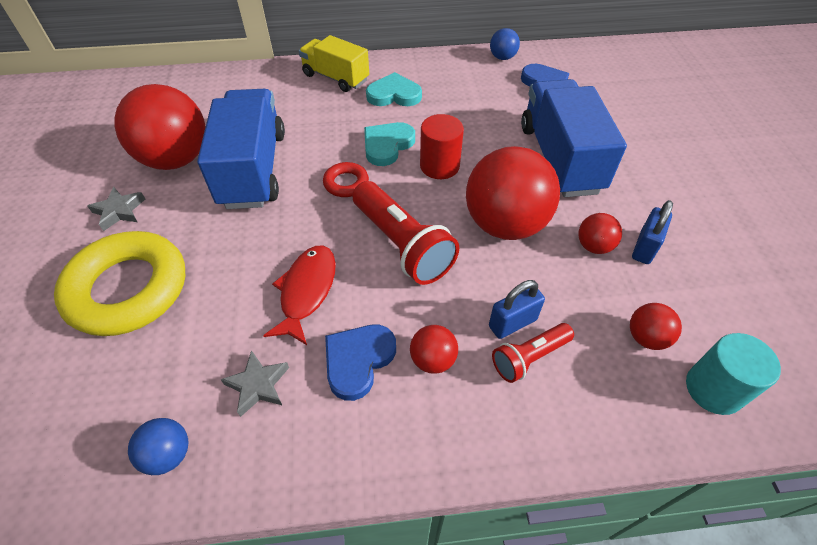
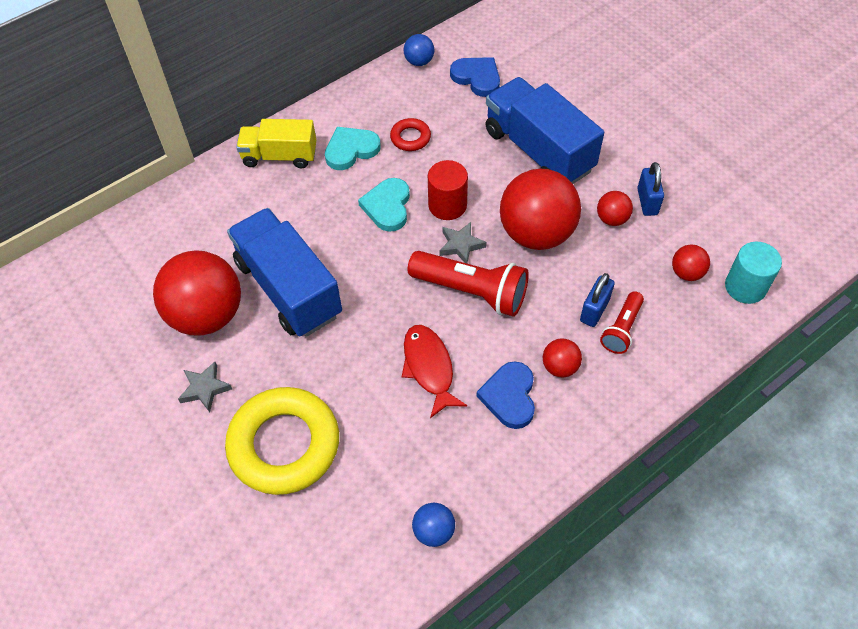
camera: 30 degrees left, 5 degrees up
grey star [220,350,289,417] -> grey star moved to [440,222,487,263]
red ring [323,162,369,197] -> red ring moved to [390,118,431,151]

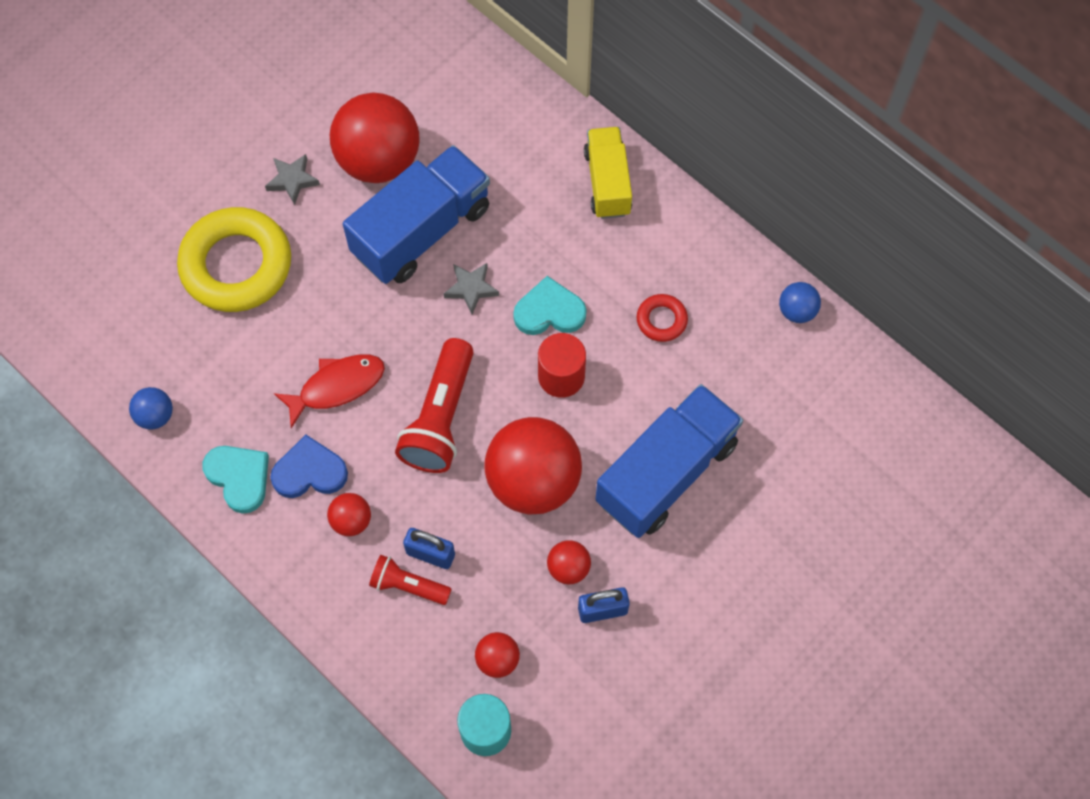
camera: 80 degrees right, 10 degrees up
turquoise heart [325,127,381,170] -> turquoise heart moved to [202,446,269,514]
grey star [440,222,487,263] -> grey star moved to [444,263,499,314]
blue heart [450,57,500,97] -> none

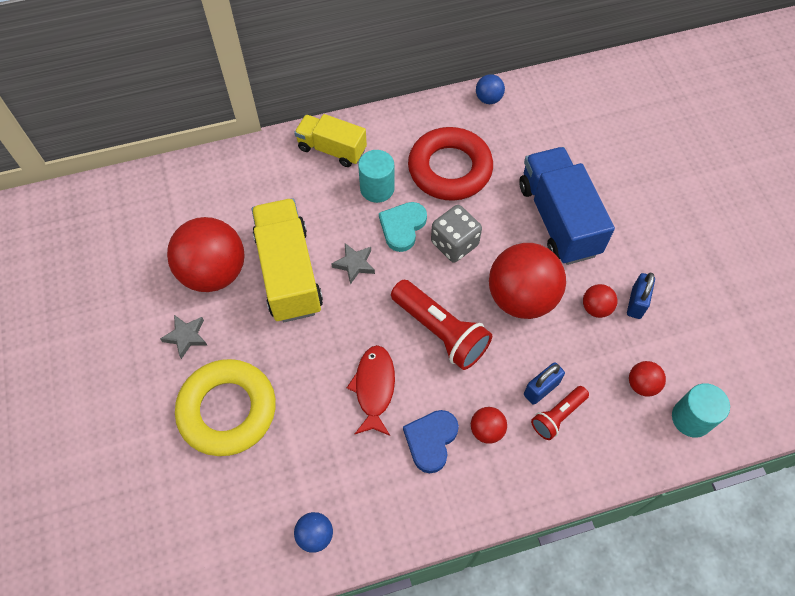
camera: 60 degrees left, 5 degrees down
turquoise heart [202,446,269,514] -> none
blue truck [343,145,490,284] -> yellow truck [252,198,323,322]
red cylinder [538,333,586,398] -> grey dice [431,205,482,263]
red ring [637,294,688,342] -> red ring [408,127,493,201], size x2.24
none -> turquoise cylinder [358,150,395,203]

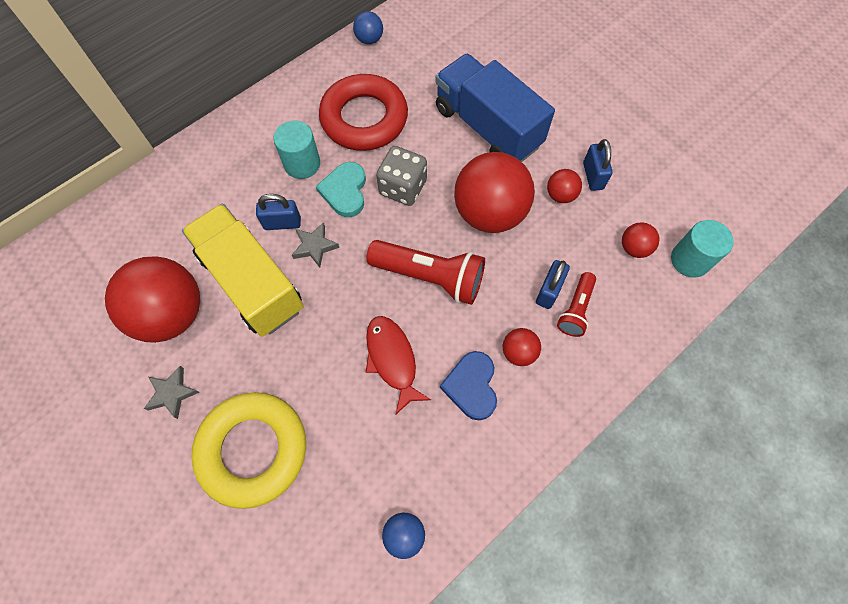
camera: 25 degrees left, 5 degrees up
yellow truck [294,114,367,167] -> none
none -> blue padlock [256,194,301,230]

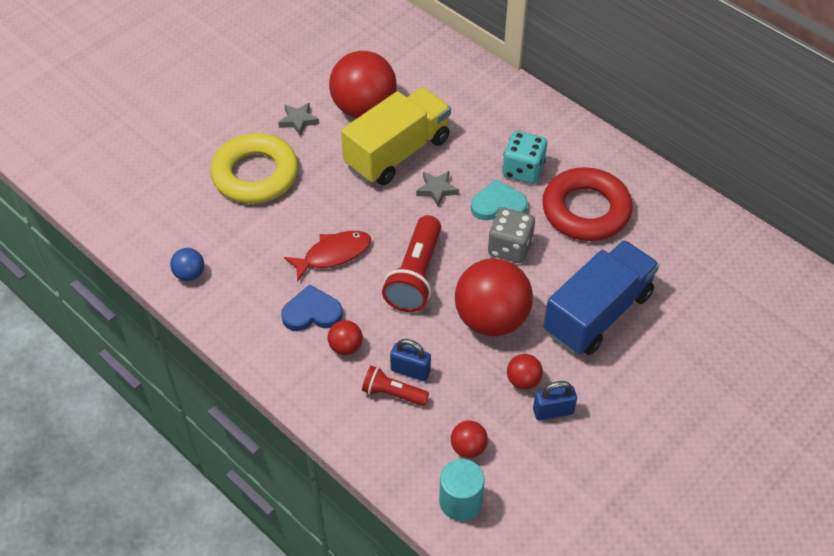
camera: 85 degrees right, 15 degrees down
blue padlock [256,194,301,230] -> none
turquoise cylinder [274,120,320,179] -> turquoise dice [503,131,547,184]
blue ball [353,11,383,44] -> none

